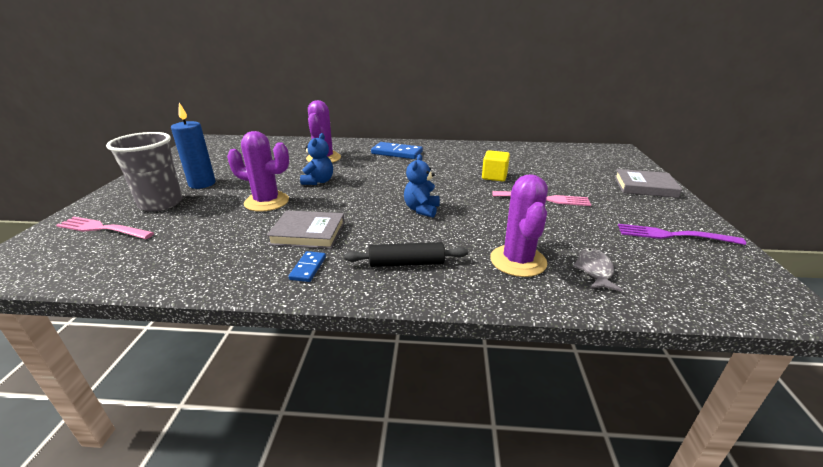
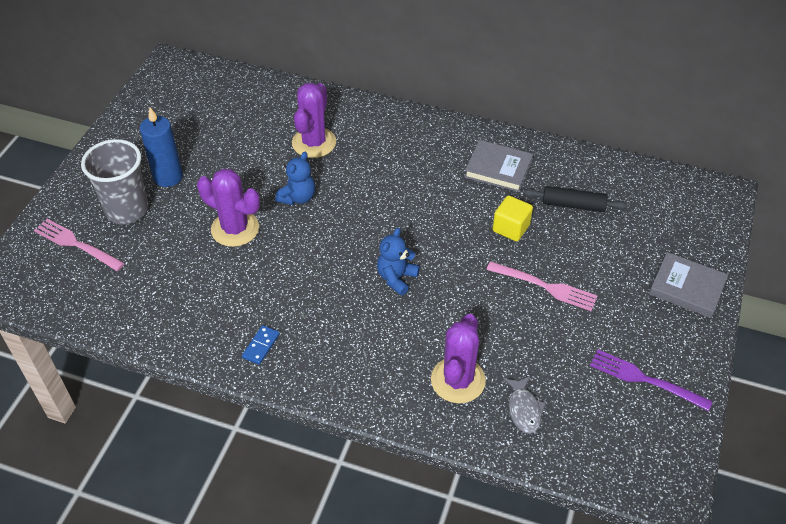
camera: 15 degrees right, 20 degrees up
grey book [267,210,345,249] -> grey book moved to [465,140,533,192]
black rolling pin [344,242,468,267] -> black rolling pin moved to [523,186,627,212]
blue domino [371,142,423,159] -> none
grey fish [573,248,623,292] -> grey fish turned 150 degrees clockwise [504,376,546,434]

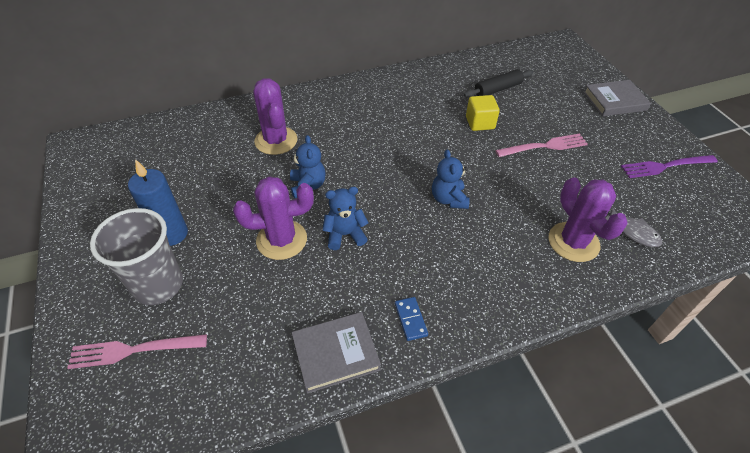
camera: 40 degrees left, 0 degrees up
grey book [465,140,533,192] -> grey book moved to [292,312,381,394]
none -> blue teddy bear [322,187,368,250]

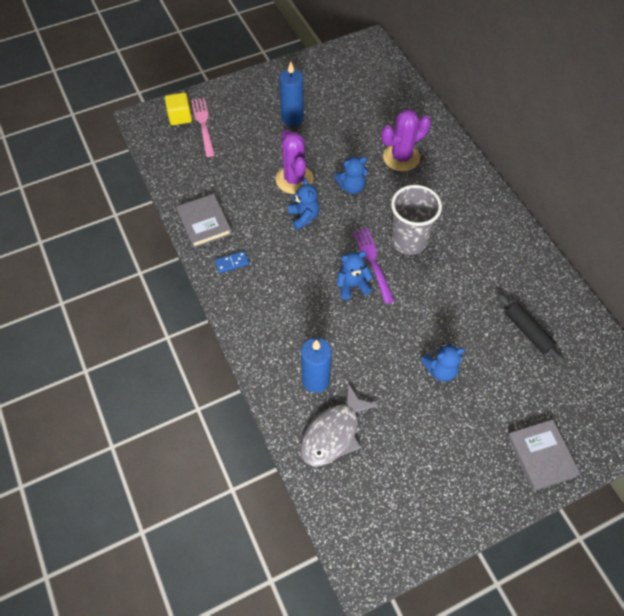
camera: 85 degrees right, 10 degrees up
grey cup [90,208,183,305] -> grey cup moved to [391,185,442,255]
yellow cube [466,95,500,131] -> yellow cube moved to [165,93,192,125]
pink fork [495,133,588,157] -> blue teddy bear [421,342,465,382]
purple cactus [549,177,628,262] -> blue candle [301,338,332,393]
grey fish [606,207,662,247] -> grey fish [300,383,379,466], size x1.71
purple fork [621,155,718,178] -> purple fork moved to [353,228,394,304]

